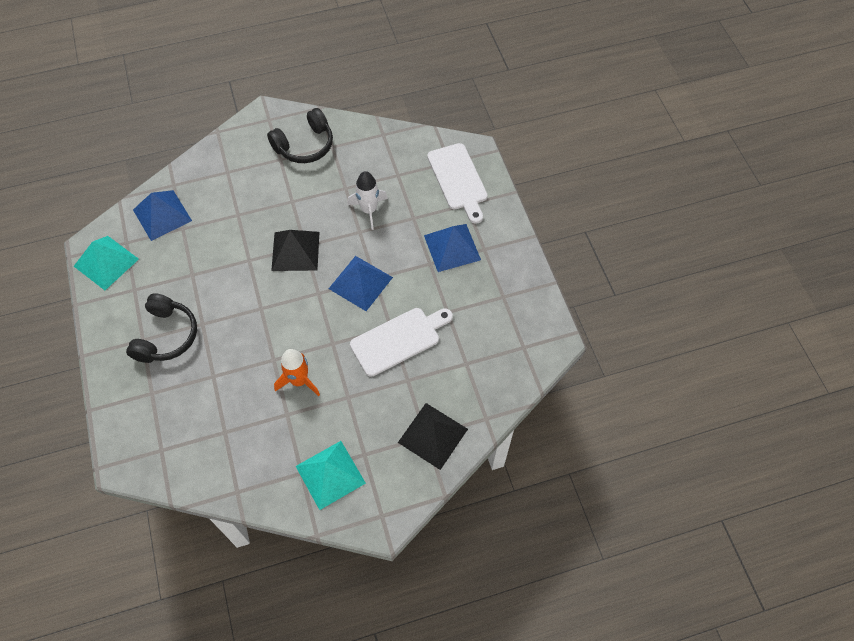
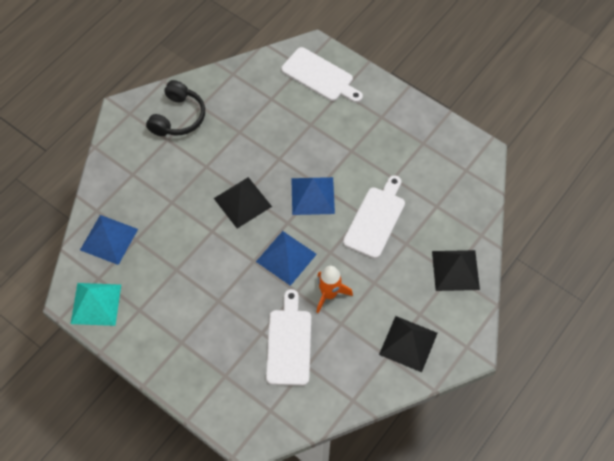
camera: 35 degrees left, 0 degrees up
black headphones [126,293,197,363] -> none
turquoise pyramid [296,441,366,510] -> black pyramid [379,316,438,372]
white rocket [347,171,388,230] -> none
blue pyramid [424,224,481,272] -> blue pyramid moved to [256,231,317,286]
none -> white cutting board [266,289,311,386]

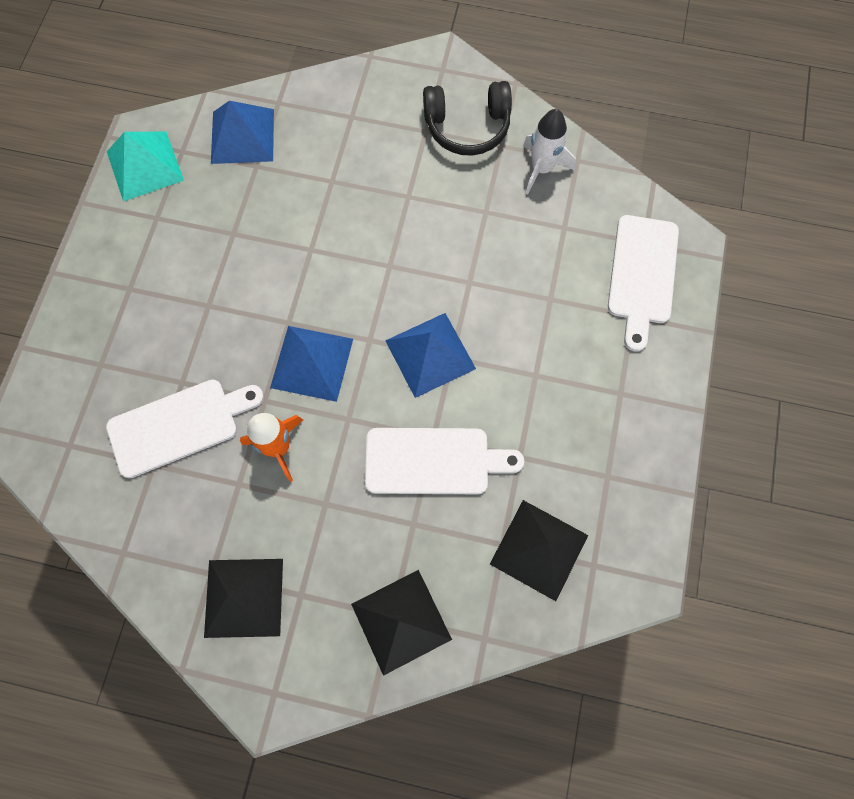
camera: 65 degrees right, 10 degrees up
black pyramid [214,177,272,228] -> black pyramid moved to [490,500,588,601]
none -> white rocket [523,109,576,194]

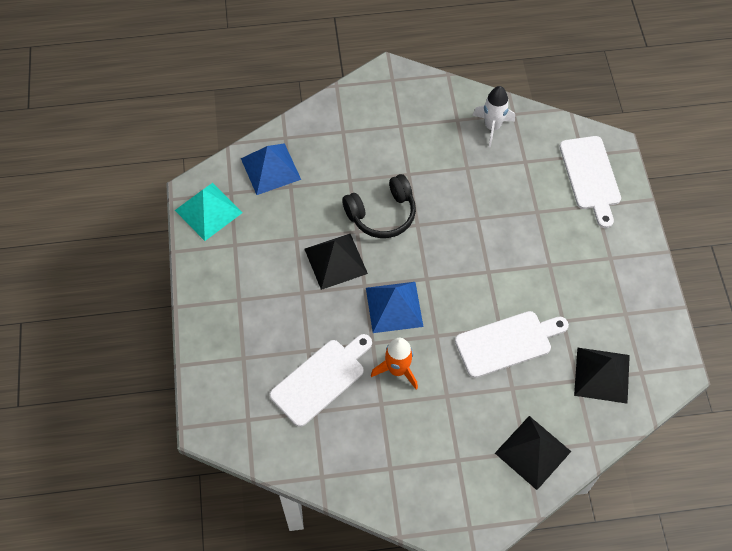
camera: 20 degrees left, 10 degrees down
black pyramid [204,559,283,638] -> black pyramid moved to [305,234,368,290]
blue pyramid [385,313,476,398] -> none
black headphones [423,81,512,156] -> black headphones moved to [342,174,416,238]

